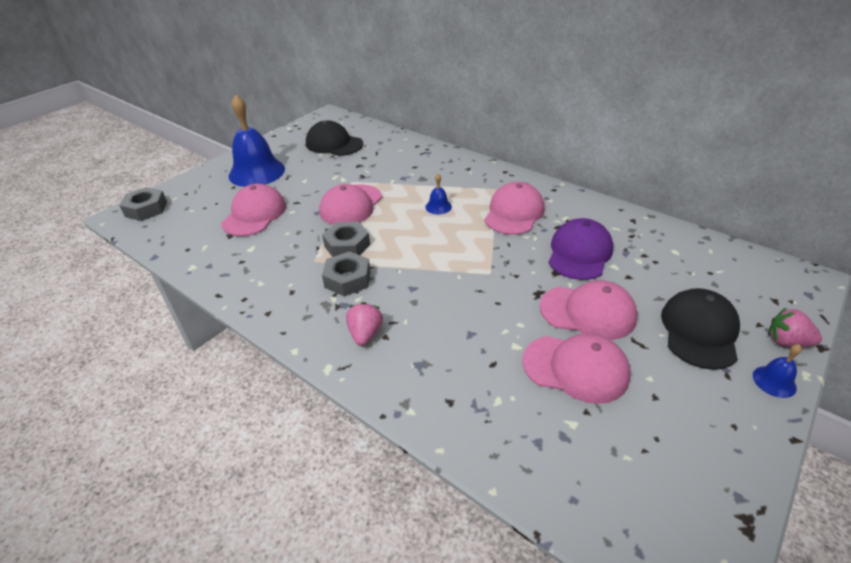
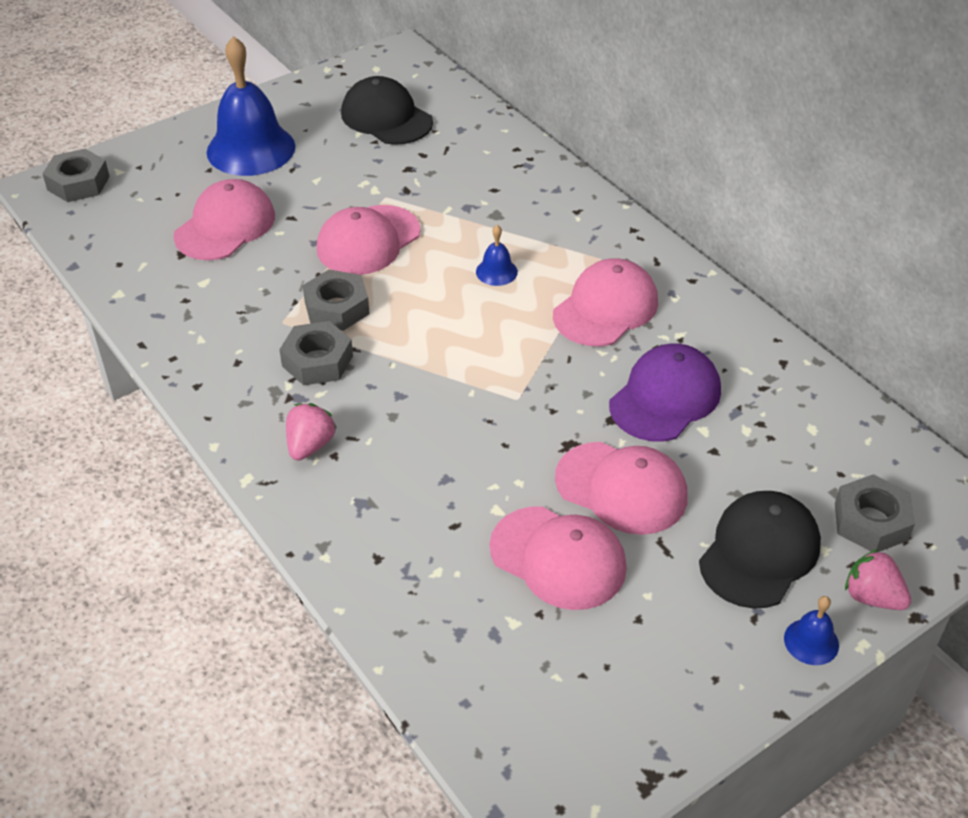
camera: 15 degrees right, 5 degrees up
none -> grey nut [835,474,915,552]

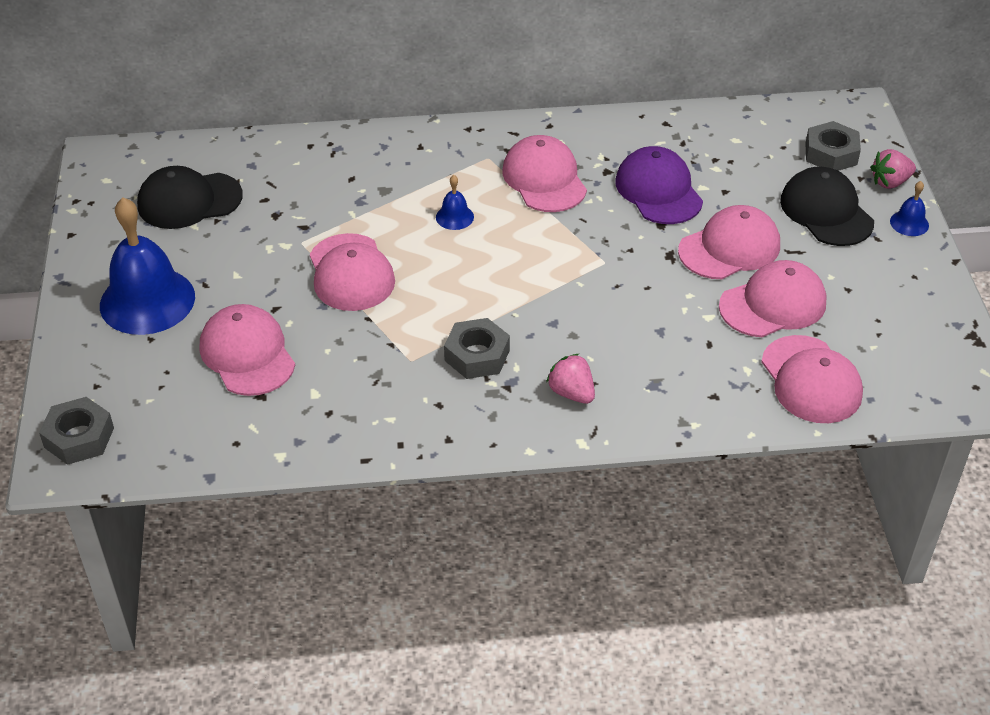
camera: 60 degrees left, 0 degrees up
grey nut [303,269,370,331] -> none
none -> pink cap [761,335,863,423]

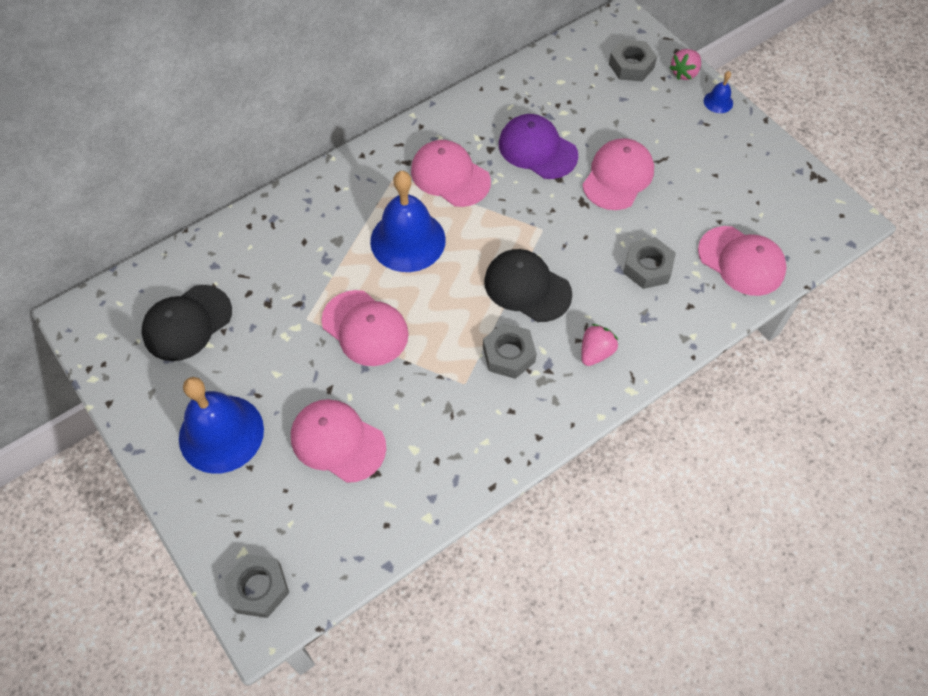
camera: 30 degrees left, 15 degrees up
blue bell [436,175,474,230] -> blue bell [370,171,446,272], size x2.34
pink strawberry [546,354,595,404] -> pink strawberry turned 105 degrees clockwise [581,324,618,366]
pink cap [719,260,826,337] -> none
black cap [780,167,874,246] -> black cap moved to [484,249,572,322]
none -> grey nut [623,237,676,289]

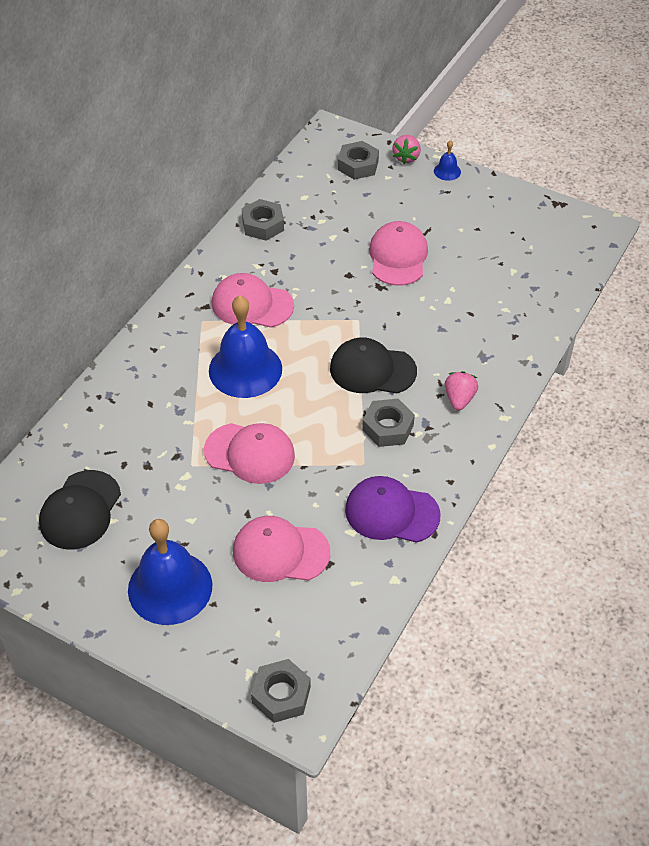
camera: 25 degrees left, 10 degrees down
purple cap [499,114,578,179] -> purple cap moved to [345,476,441,543]
grey nut [623,237,676,289] -> grey nut moved to [242,199,284,241]
pink cap [698,226,787,296] -> none

